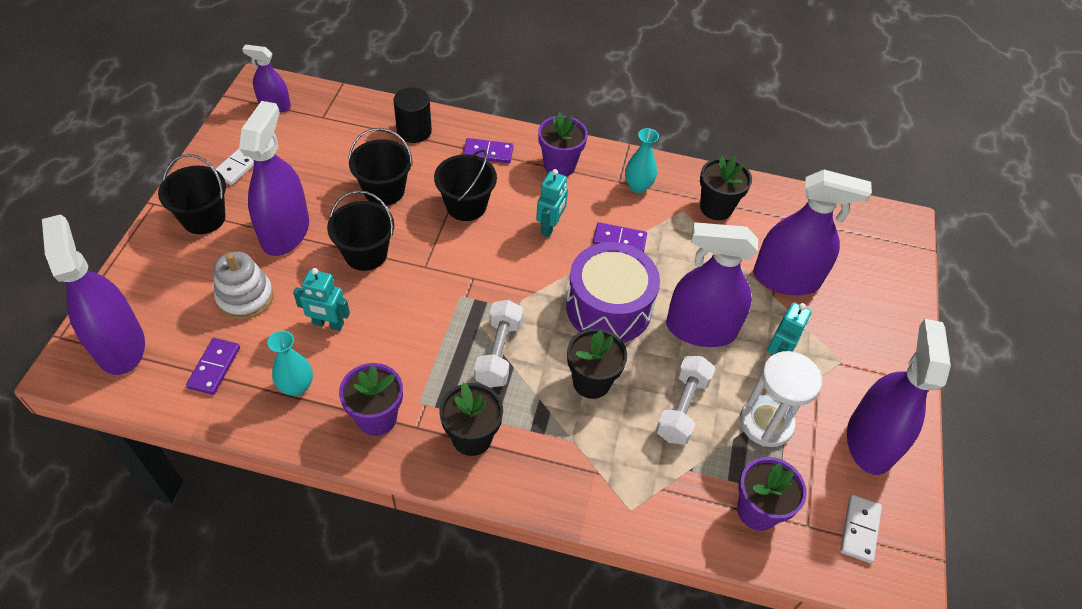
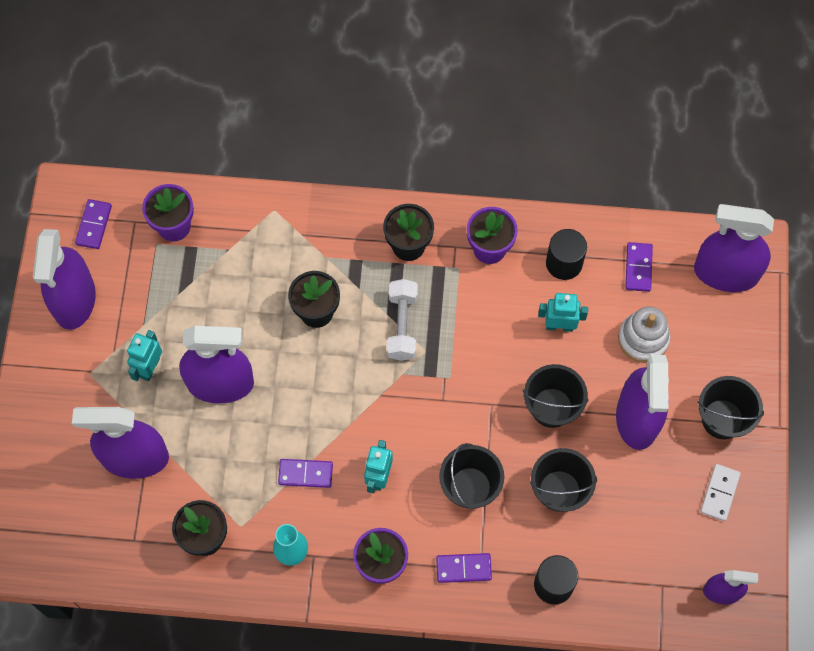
camera: 175 degrees right, 15 degrees up
purple spray bottle [42,214,145,375] -> purple spray bottle turned 135 degrees clockwise [694,204,774,292]
turquoise vase [268,330,313,396] -> black cylinder [546,229,587,280]
purple drum [566,242,660,343] -> none
white dumbbell [656,356,716,445] -> none
white hourglass [740,351,823,447] -> none
white domino [840,495,882,563] -> purple domino [75,199,112,249]

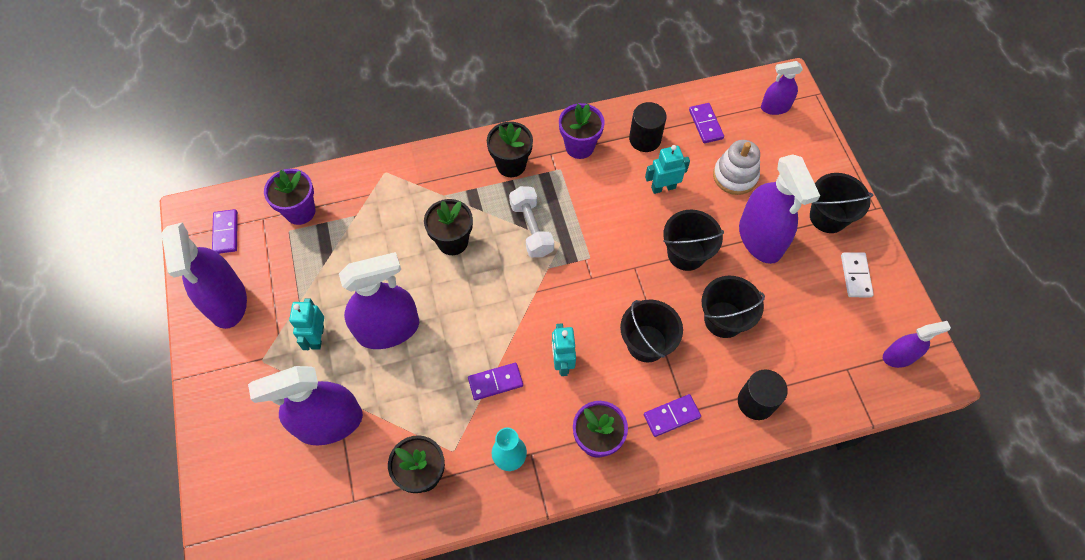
camera: 20 degrees left, 5 degrees down
purple spray bottle [694,204,774,292] -> purple spray bottle [761,61,803,115], size x0.55

